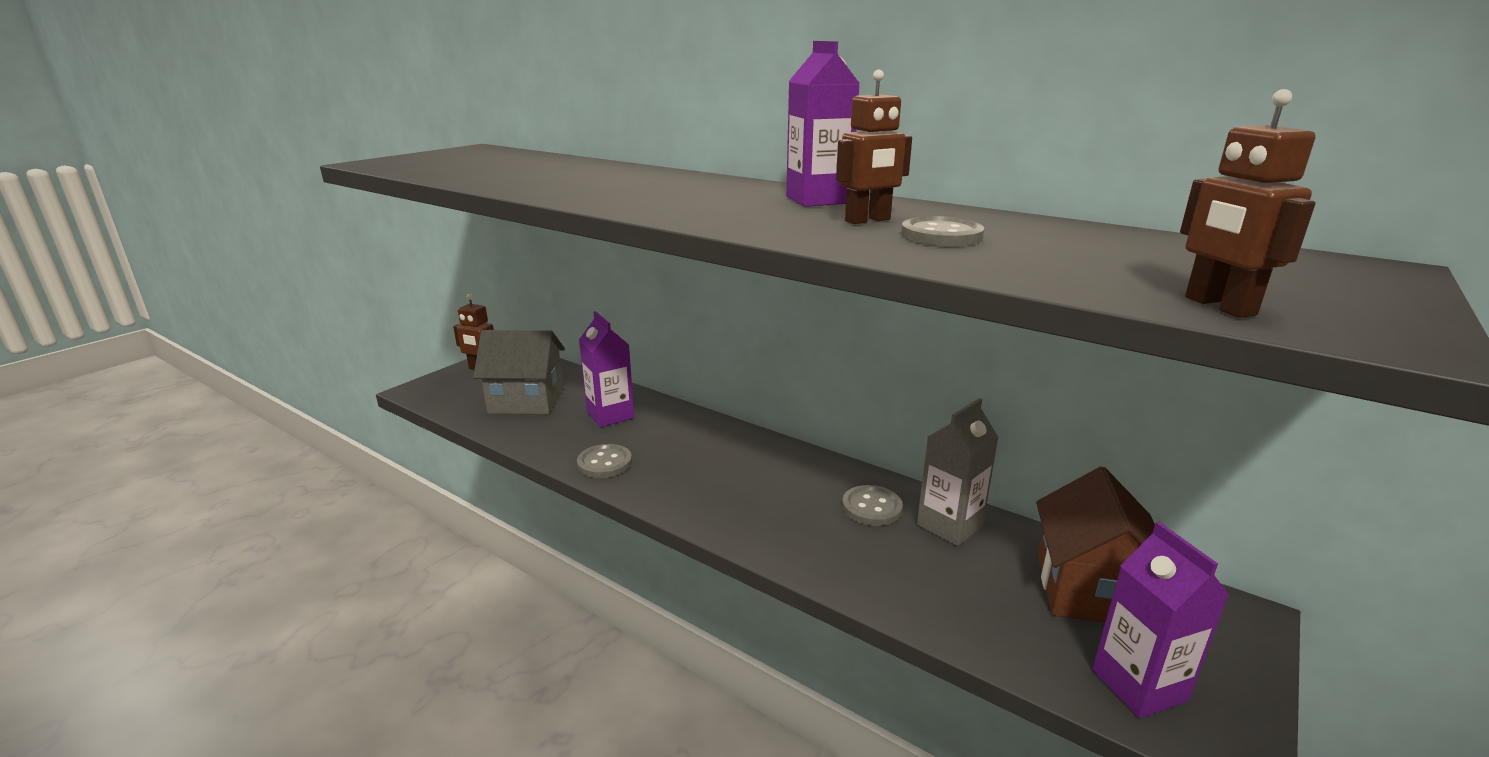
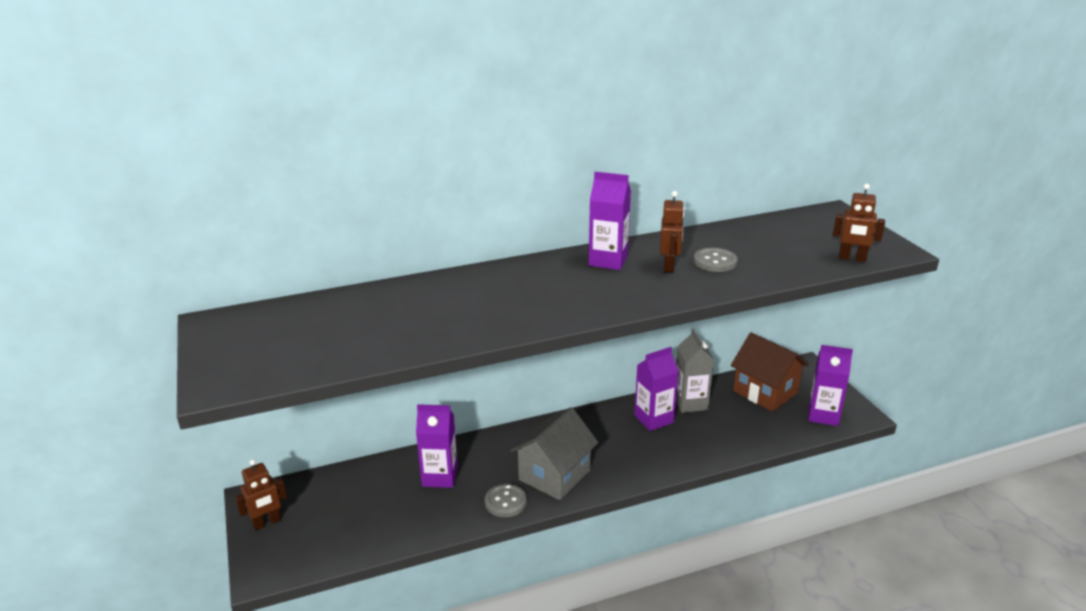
camera: 55 degrees left, 5 degrees up
grey house [473,330,565,414] -> grey house moved to [510,407,598,500]
grey button [842,485,903,526] -> purple carton [634,347,679,431]

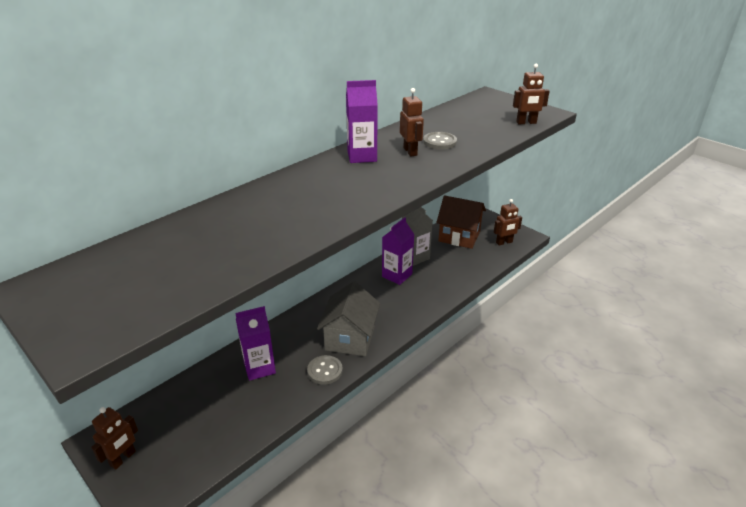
camera: 25 degrees left, 5 degrees up
purple carton [809,345,853,426] -> brown robot [494,199,522,246]

